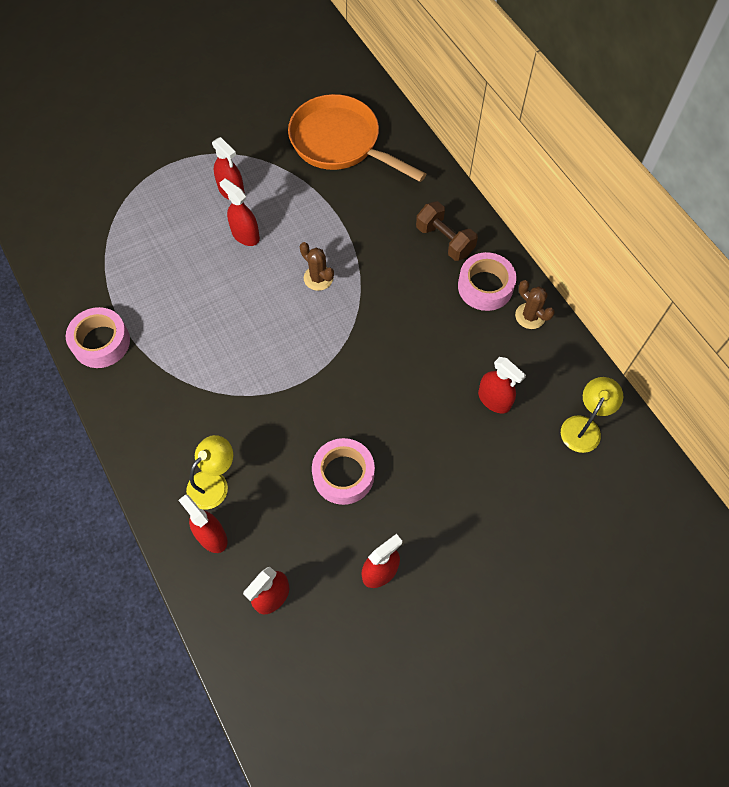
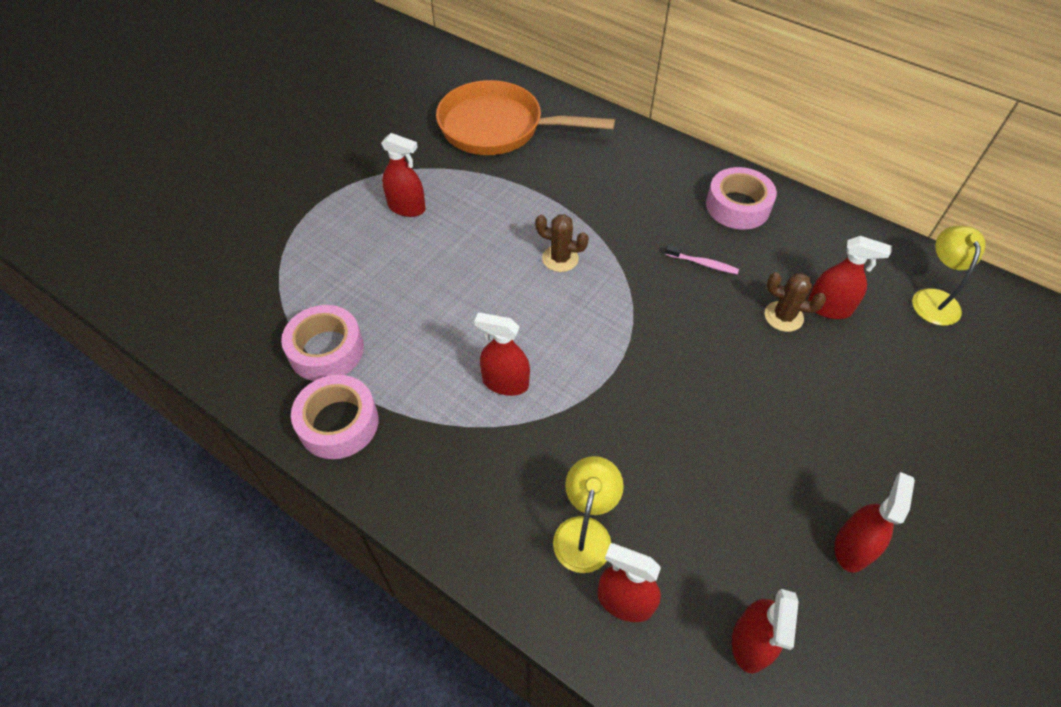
camera: 25 degrees left, 10 degrees down
red spray bottle [220,179,260,246] -> red spray bottle moved to [474,313,530,396]
pink tape [312,438,375,505] -> pink tape moved to [281,305,364,381]
brown dumbbell [416,201,478,261] -> none
brown cactus [515,280,555,329] -> brown cactus moved to [765,272,826,332]
none -> pink toothbrush [665,245,739,274]

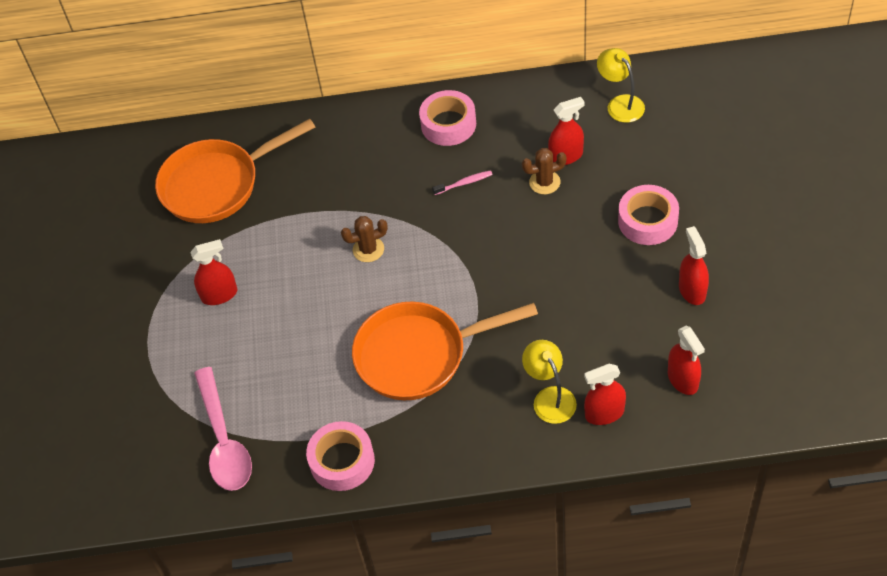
camera: 35 degrees left, 0 degrees up
pink tape [281,305,364,381] -> pink tape moved to [618,185,679,245]
red spray bottle [474,313,530,396] -> orange pan [352,302,538,400]
none -> pink spoon [194,367,252,491]

